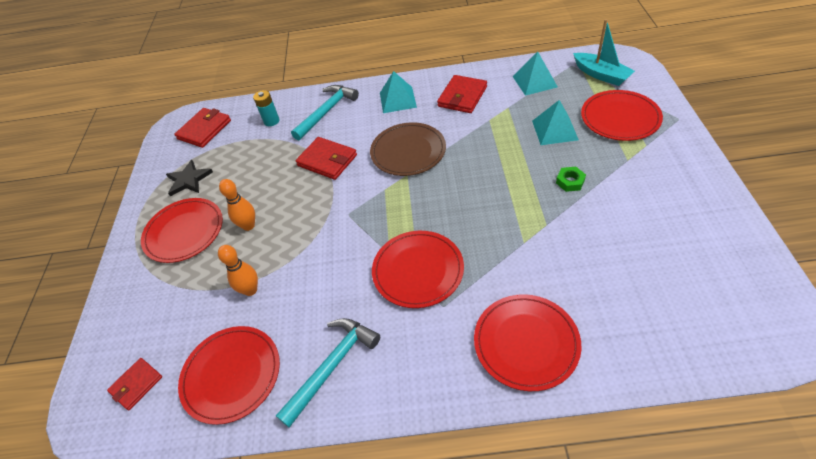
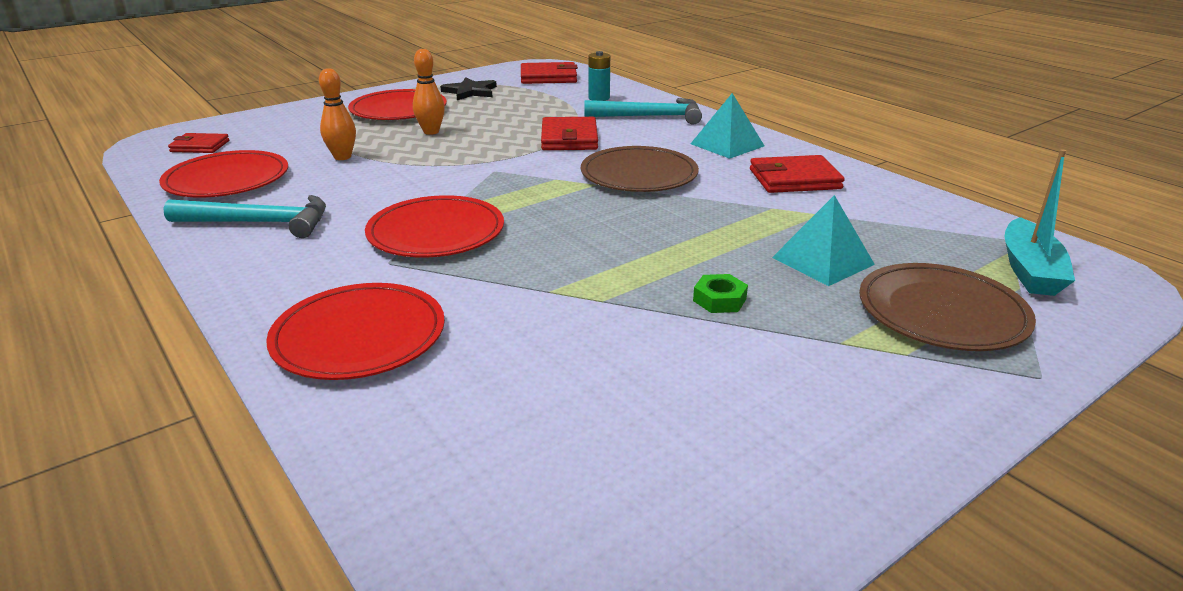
camera: 50 degrees right, 20 degrees down
turquoise pyramid [513,52,558,96] -> none
red plate [581,90,663,141] -> brown plate [859,263,1036,351]

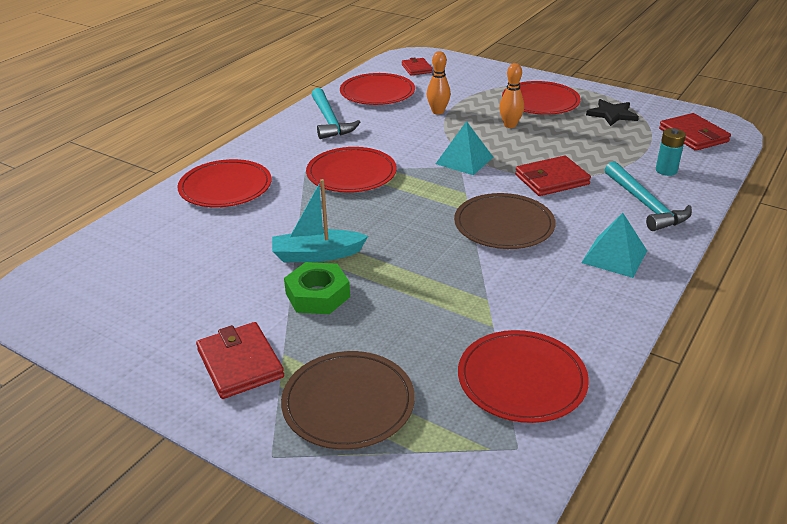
camera: 70 degrees right, 5 degrees up
green nut [693,274,748,313] -> green nut [284,262,350,314], size x1.70
red wallet [750,155,845,193] -> red wallet moved to [196,322,284,399]
turquoise pyramid [772,195,875,286] -> turquoise pyramid moved to [436,121,493,175]
turquoise boat [1004,149,1075,296] -> turquoise boat moved to [272,179,368,262]
none -> red plate [458,330,589,423]

